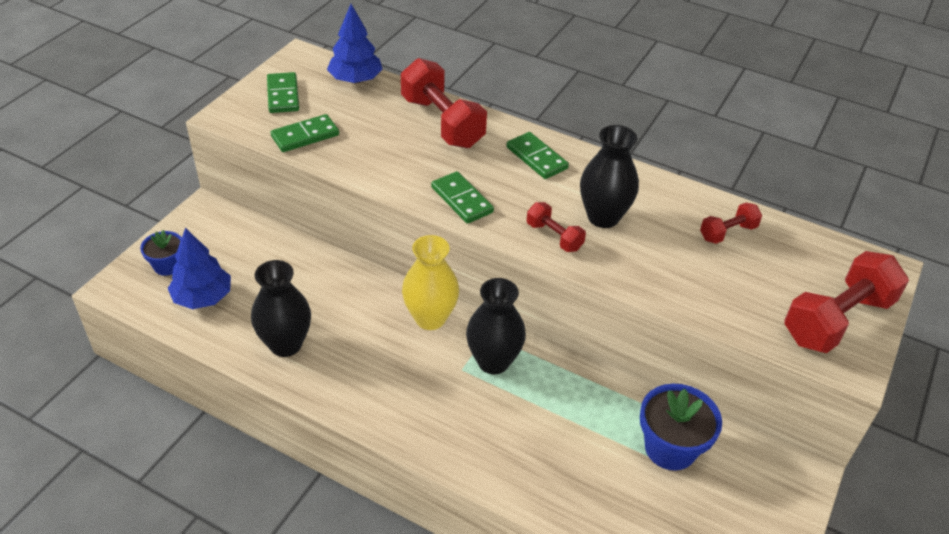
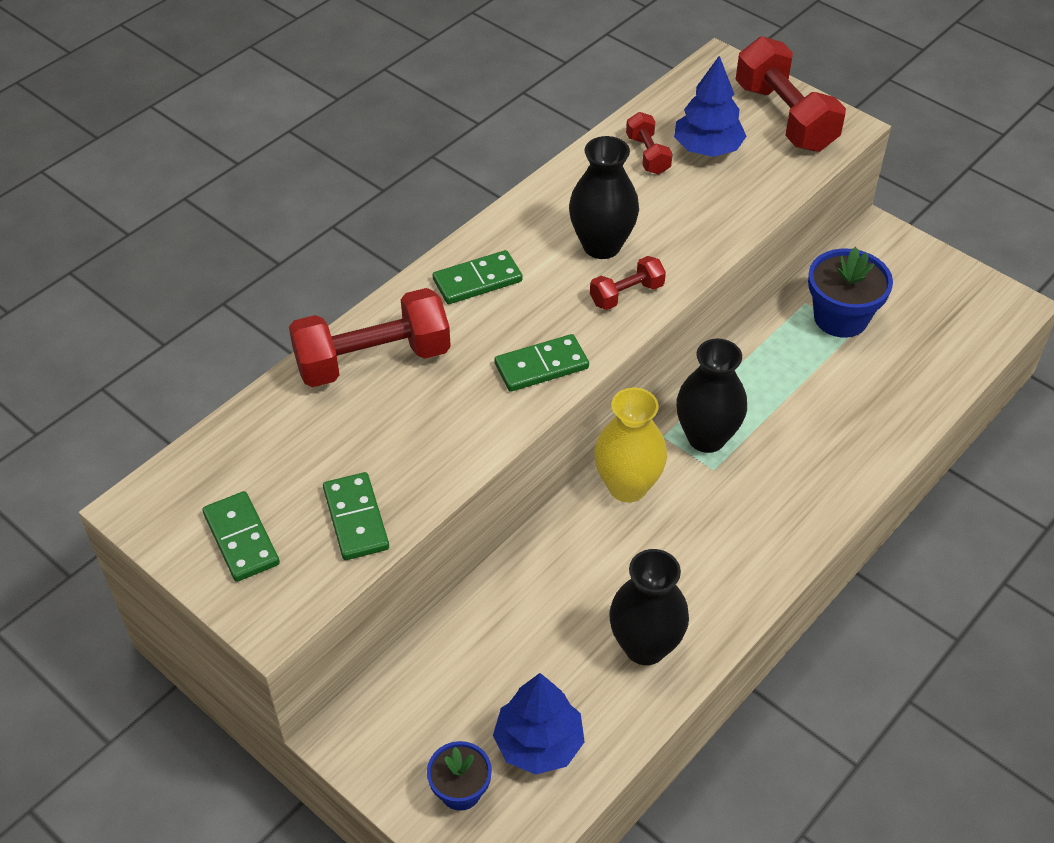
camera: 75 degrees left, 5 degrees up
green domino [267,72,299,113] -> green domino turned 60 degrees clockwise [202,491,280,582]
blue tree [327,4,383,84] -> blue tree moved to [674,56,747,157]

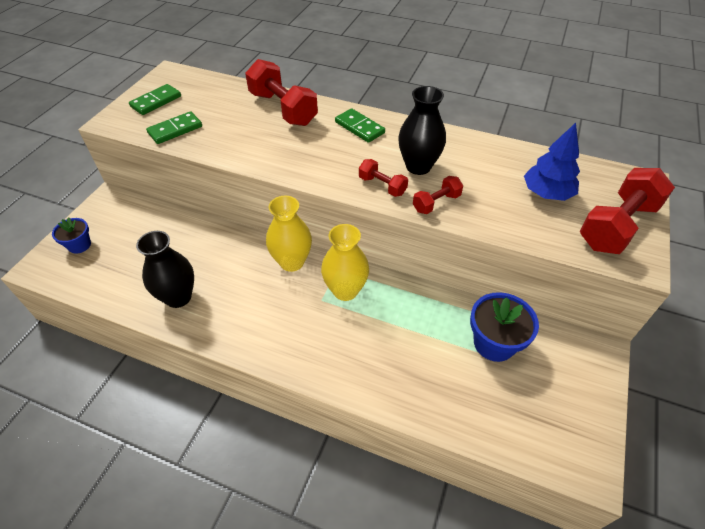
camera: 70 degrees right, 0 degrees up
blue tree [493,673,585,775] -> none
green domino [494,334,589,392] -> none
red dumbbell [626,112,673,174] -> red dumbbell moved to [413,176,463,214]
black vase [676,339,747,453] -> yellow vase [321,224,369,301]

